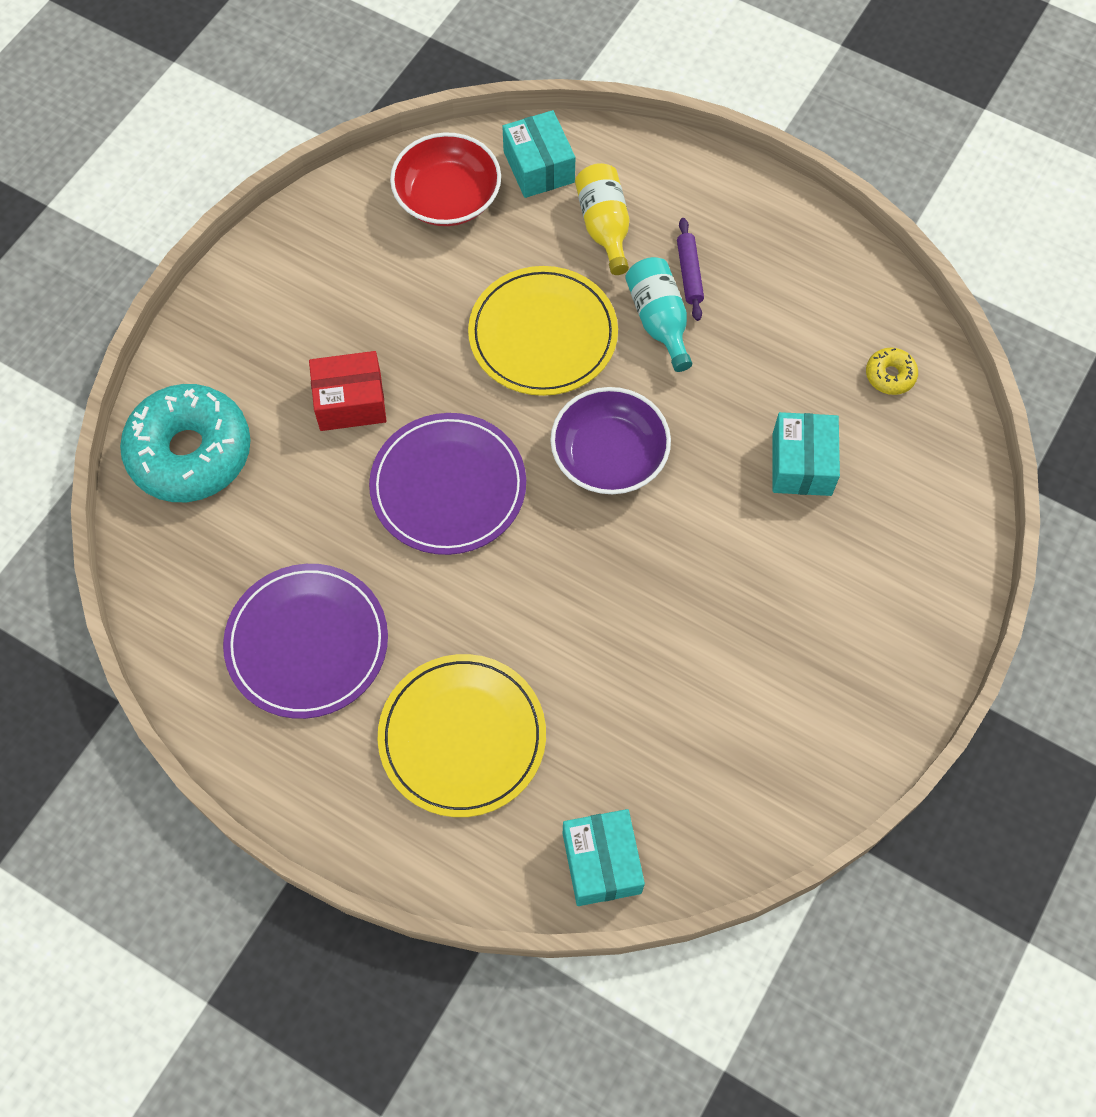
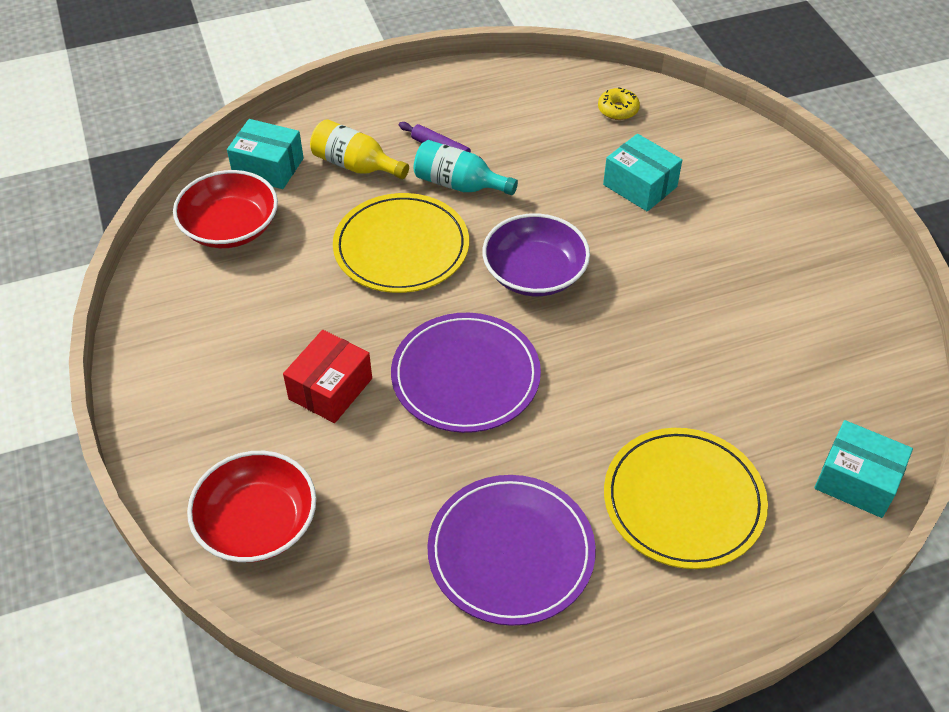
camera: 50 degrees left, 15 degrees down
turquoise donut [120,384,251,502] -> red bowl [187,451,316,562]

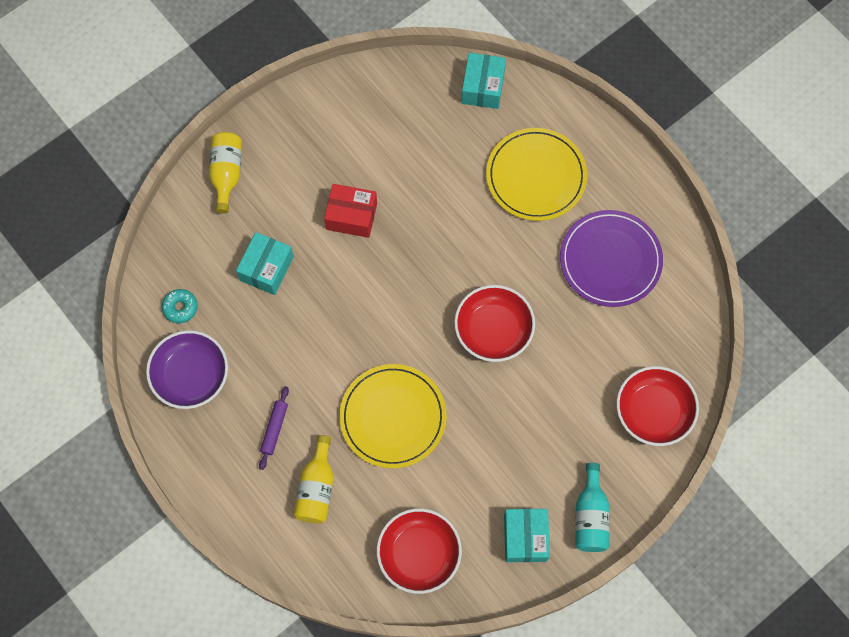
camera: 110 degrees left, 20 degrees up
turquoise box [227,119,304,189] -> turquoise box moved to [504,509,550,562]
red box [283,330,372,423] -> red box moved to [324,184,377,238]
purple plate [391,313,541,433] -> red bowl [454,285,535,362]
turquoise bottle [414,140,518,195] -> turquoise bottle moved to [575,463,610,552]
purple bowl [482,213,590,296] -> purple bowl moved to [146,330,228,409]
yellow donut [598,87,640,120] -> turquoise donut [162,289,197,323]
none -> yellow bottle [209,132,242,214]

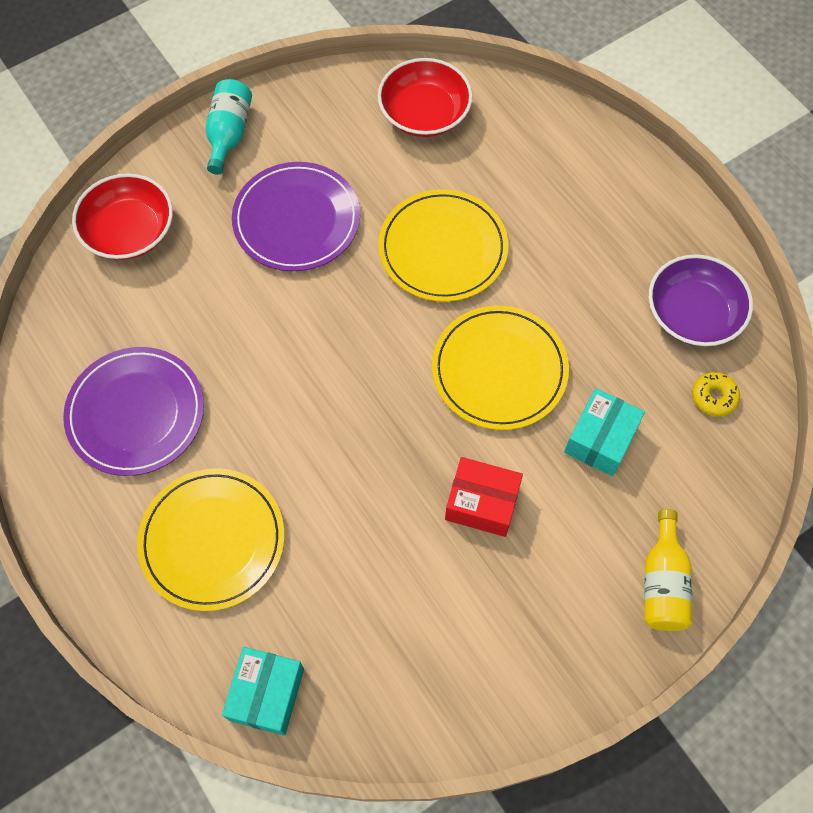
camera: 175 degrees left, 5 degrees down
turquoise donut [162,289,197,323] -> yellow donut [692,372,740,417]
purple rolling pin [259,386,289,470] -> none
yellow bottle [293,435,333,523] -> none
red bowl [454,285,535,362] -> none
turquoise box [504,509,550,562] -> none
none -> purple plate [232,162,360,271]
none -> yellow plate [432,305,569,430]

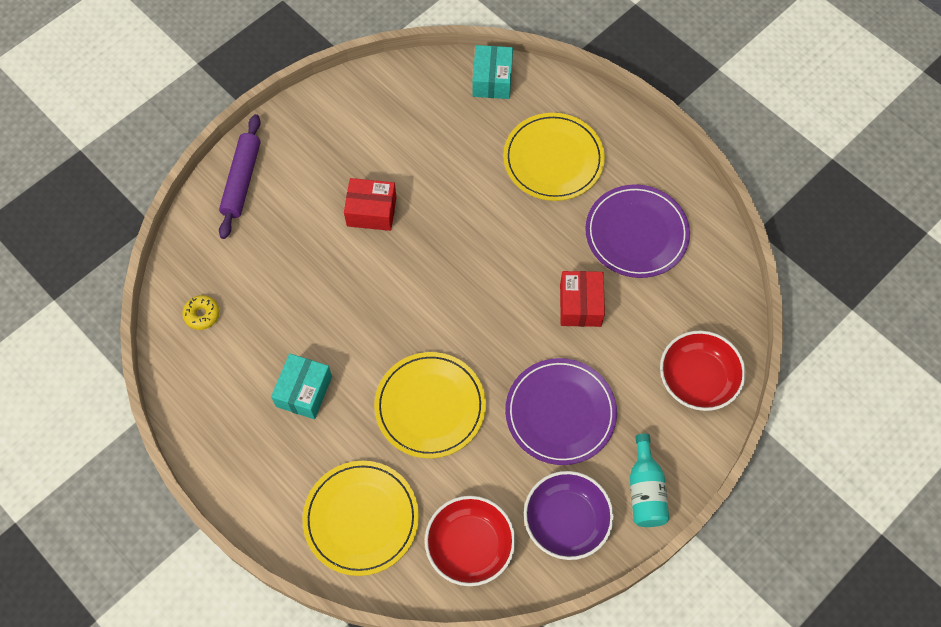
camera: 170 degrees right, 0 degrees up
yellow plate [432,305,569,430] -> yellow plate moved to [303,461,419,576]
turquoise box [564,388,645,476] -> turquoise box moved to [271,353,332,419]
yellow bottle [644,509,692,631] -> purple rolling pin [219,114,261,239]
purple bowl [649,254,753,346] -> purple bowl moved to [524,471,614,560]
none -> red box [560,271,605,327]

